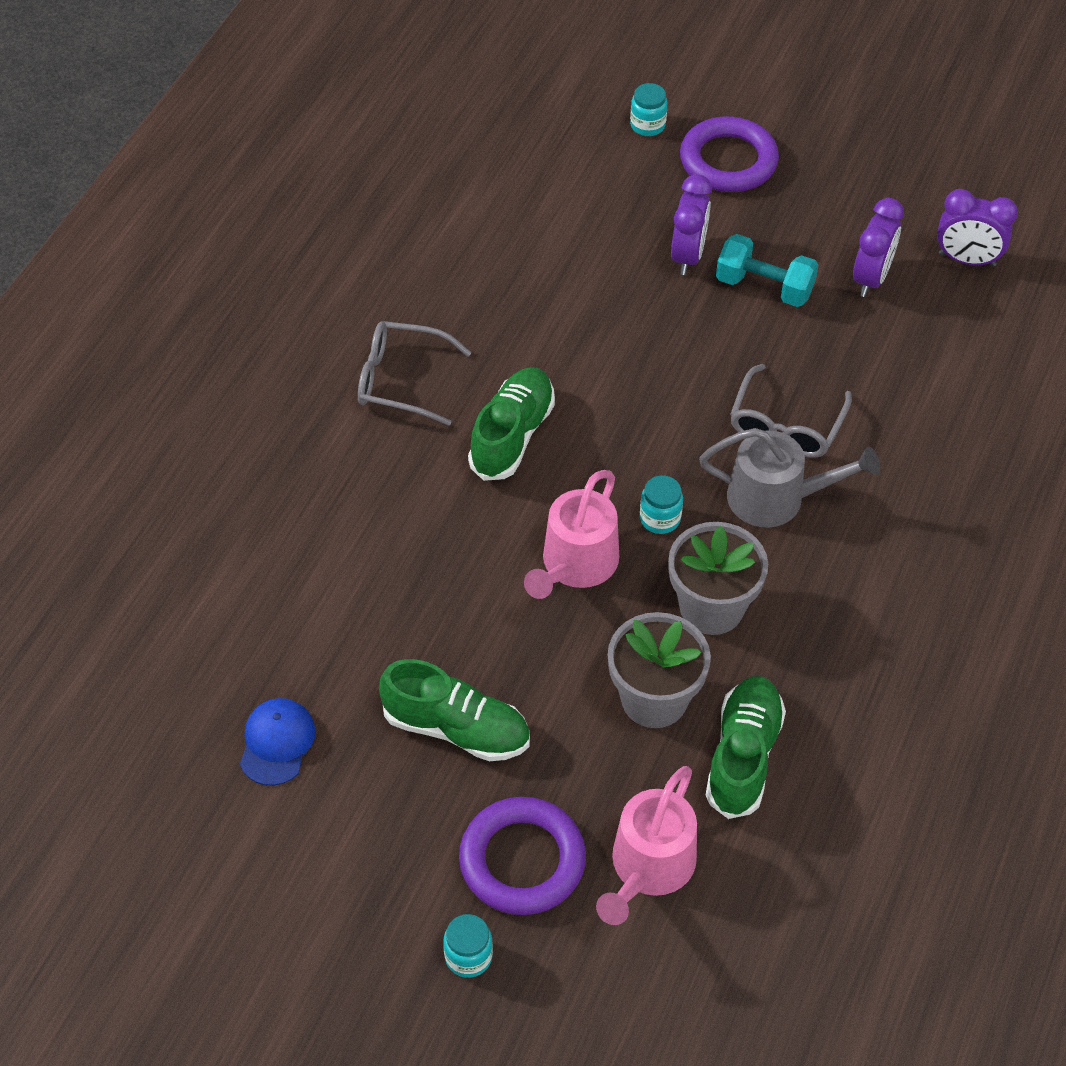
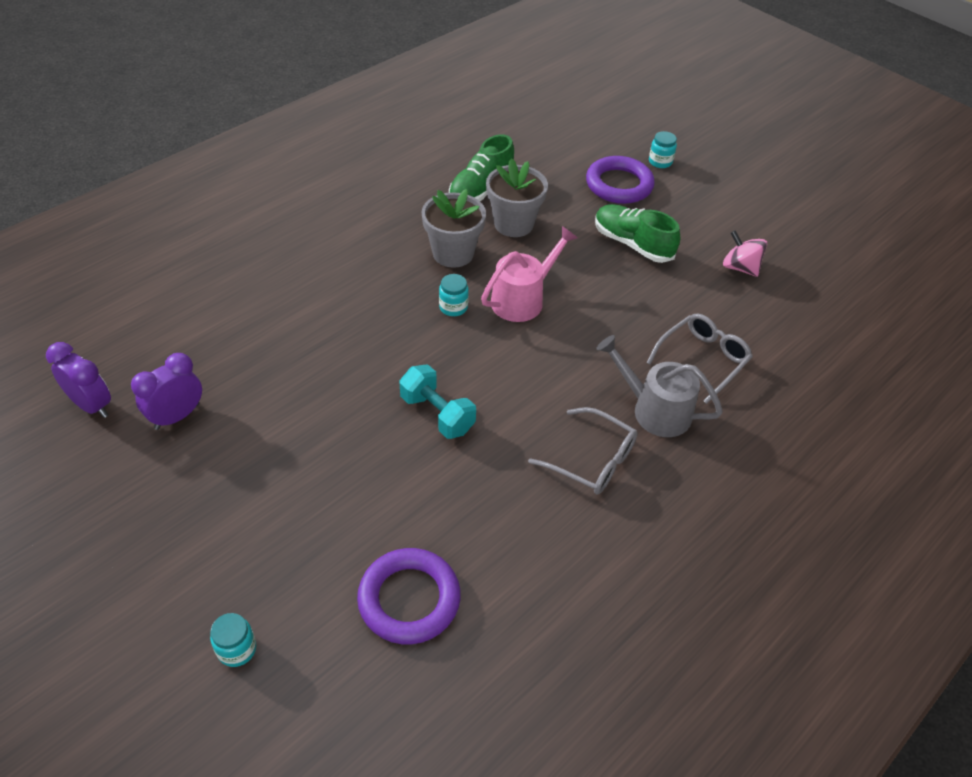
camera: 160 degrees left, 5 degrees down
blue cap [240,698,316,786] -> pink spinning top [723,230,767,277]
green shoe [468,367,555,481] -> none
pink watering can [596,766,697,925] -> none
purple clock [671,174,712,275] -> none
purple ring [680,116,779,192] -> purple ring moved to [357,548,461,644]
grey watering can [699,428,880,527] -> grey watering can moved to [596,335,723,437]
turquoise dumbbell [716,234,818,307] -> turquoise dumbbell moved to [399,364,476,439]
grey glasses [730,364,852,458] -> grey glasses moved to [646,314,753,404]

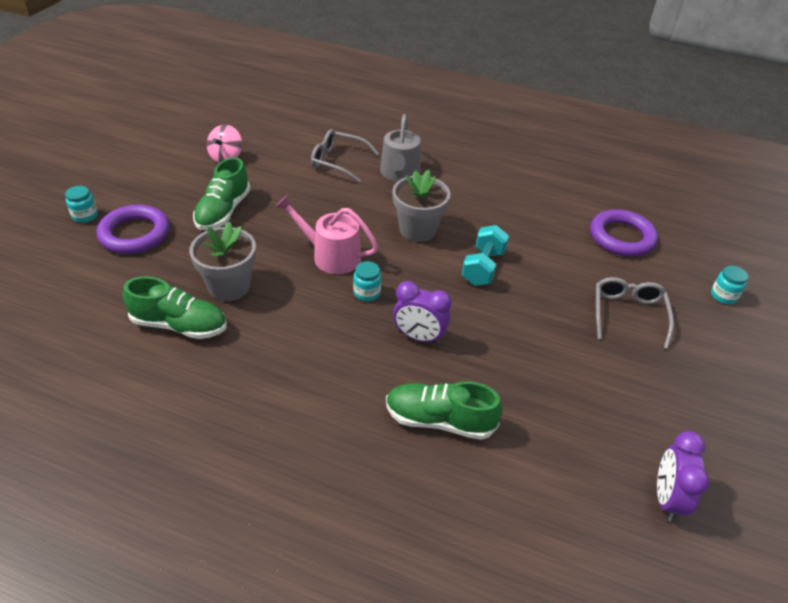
camera: 115 degrees left, 5 degrees down
purple clock [131,353,202,430] -> purple clock moved to [393,281,452,344]
grey flower pot [421,189,486,268] -> grey flower pot moved to [392,170,450,242]
grey glasses [528,407,637,495] -> grey glasses moved to [596,277,674,349]
none -> green shoe [386,381,502,440]

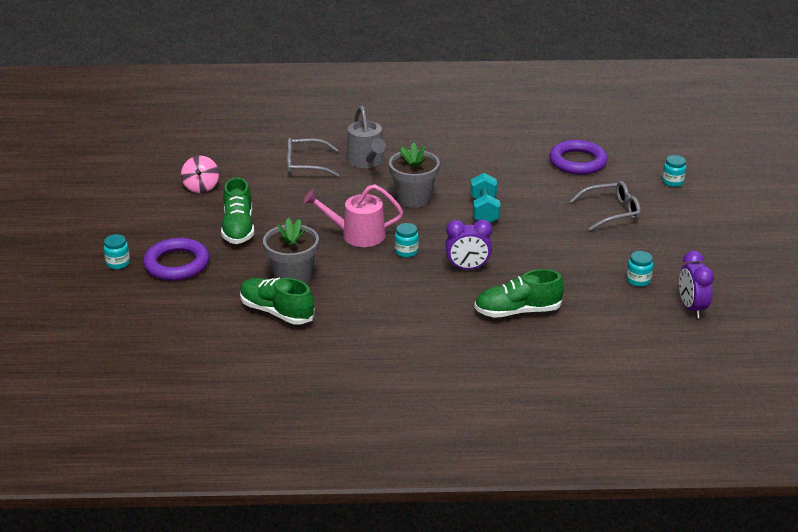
camera: 20 degrees left, 10 degrees down
green shoe [123,276,227,339] -> green shoe turned 135 degrees counterclockwise [240,278,315,325]
grey glasses [596,277,674,349] -> grey glasses turned 90 degrees clockwise [570,181,641,231]
none -> turquoise jar [627,251,653,287]

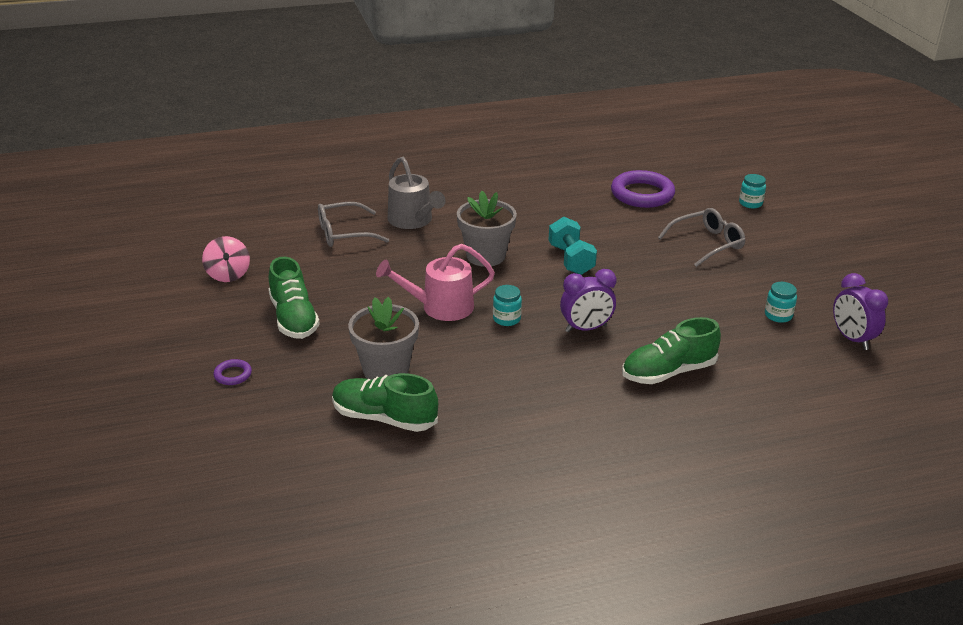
camera: 15 degrees left, 0 degrees up
turquoise jar [104,234,130,269] -> none
purple ring [143,238,209,281] -> purple ring [214,359,252,385], size x0.45

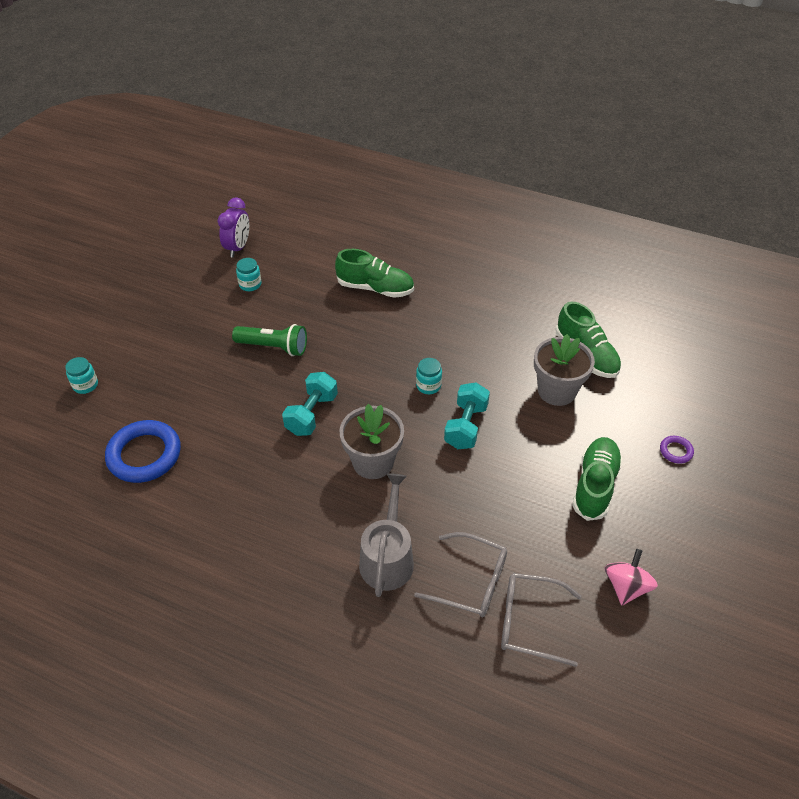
camera: 140 degrees left, 15 degrees up
pink watering can [376,244,495,321] -> turquoise dumbbell [444,382,490,449]
purple clock [560,269,616,332] -> none
purple ring [611,170,675,208] -> blue ring [105,420,181,483]
grey glasses [658,208,746,267] -> grey glasses moved to [501,573,582,667]
none -> green flashlight [232,324,307,356]

